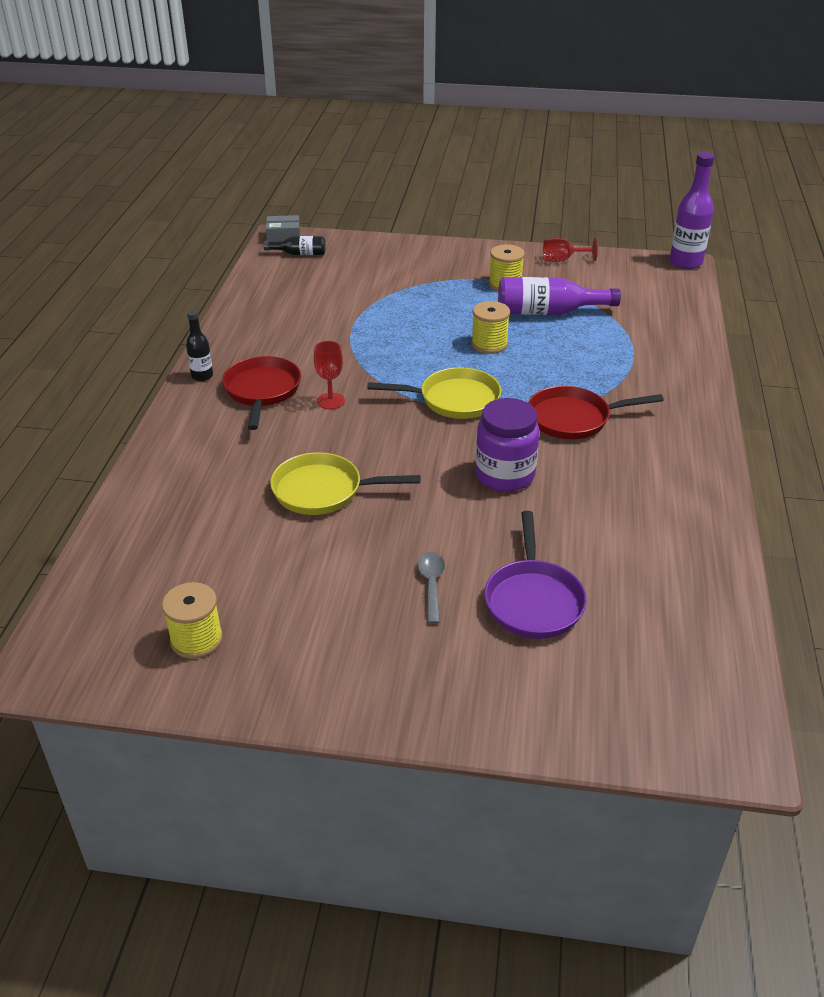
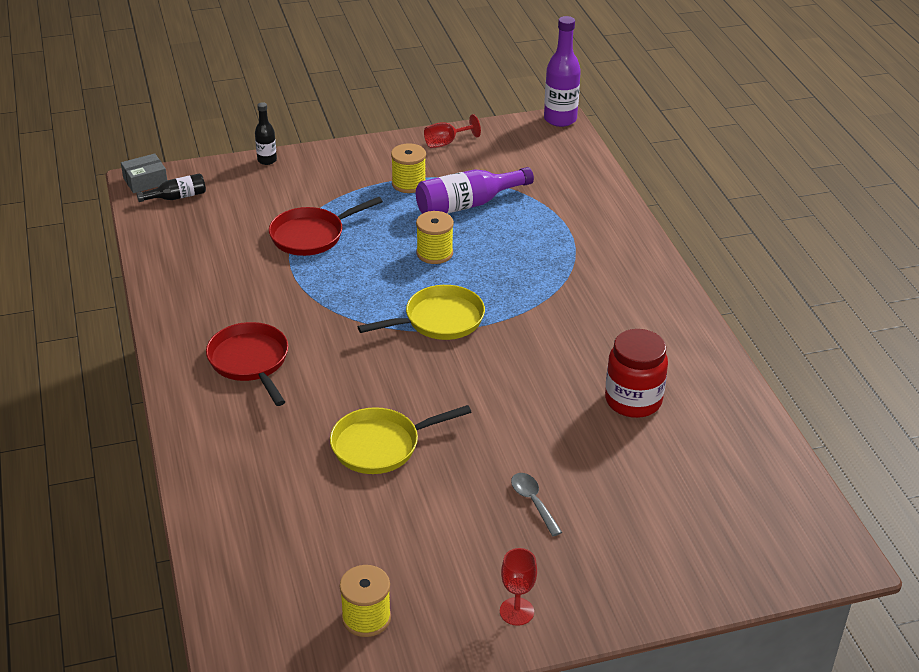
camera: 25 degrees left, 0 degrees up
black bottle [186,310,213,381] -> black bottle moved to [255,102,277,165]
red goblet [314,341,345,409] -> red goblet moved to [500,548,537,626]
purple jar [475,398,539,492] -> none
purple pan [484,511,587,639] -> none
red pan [528,386,664,439] -> red pan moved to [269,197,383,256]
none -> red jar [605,329,668,418]

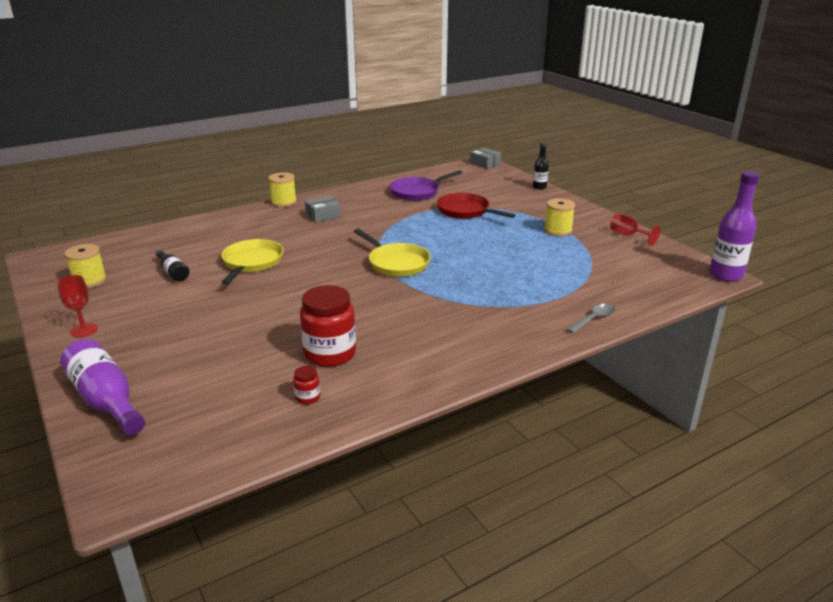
camera: 75 degrees right, 10 degrees down
black bottle [137,173,206,202] -> black bottle moved to [156,250,189,281]
red pan [206,322,288,406] -> grey box [305,196,341,222]
yellow pan [330,405,472,474] -> yellow pan turned 45 degrees clockwise [221,239,284,285]
purple bottle [416,167,534,214] -> purple bottle moved to [60,339,145,435]
yellow spool [416,211,454,264] -> yellow spool moved to [268,172,297,207]
grey spoon [511,473,562,536] -> grey spoon moved to [566,304,615,333]
none -> red jar [293,366,320,404]
none -> purple pan [389,170,463,201]

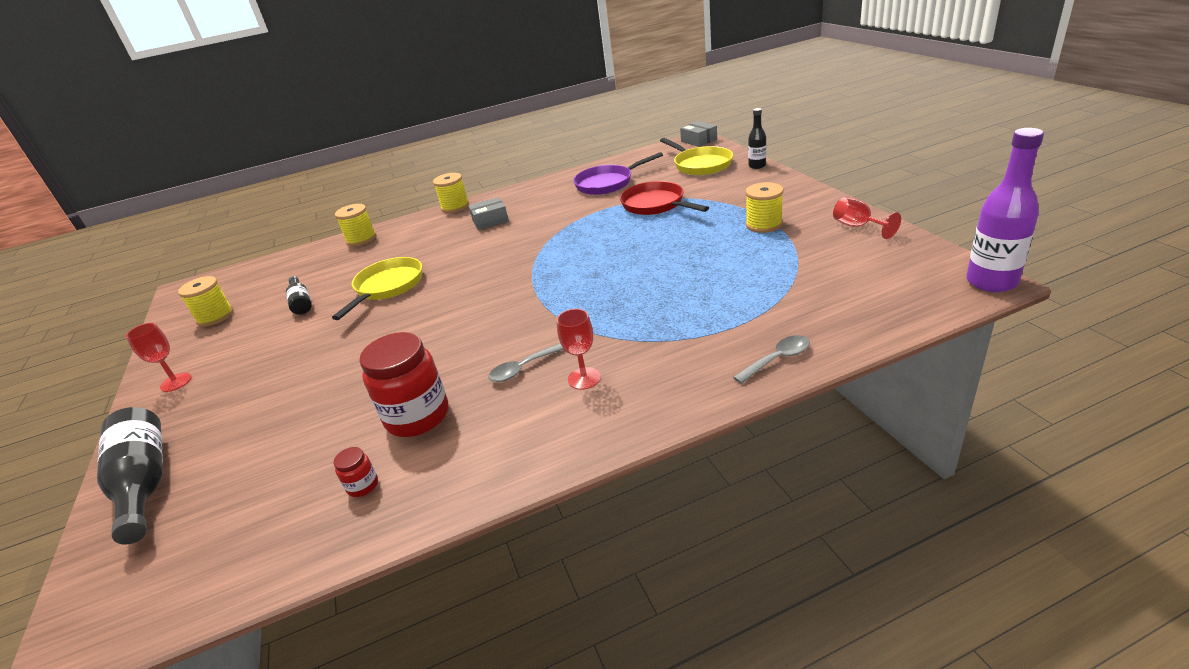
camera: 15 degrees right, 5 degrees up
purple bottle [60,339,145,435] -> black bottle [97,407,163,545]
yellow pan [354,229,431,277] -> yellow pan moved to [660,138,733,175]
none -> yellow spool [335,204,376,246]
none -> grey spoon [488,343,563,382]
none -> red goblet [556,309,601,390]

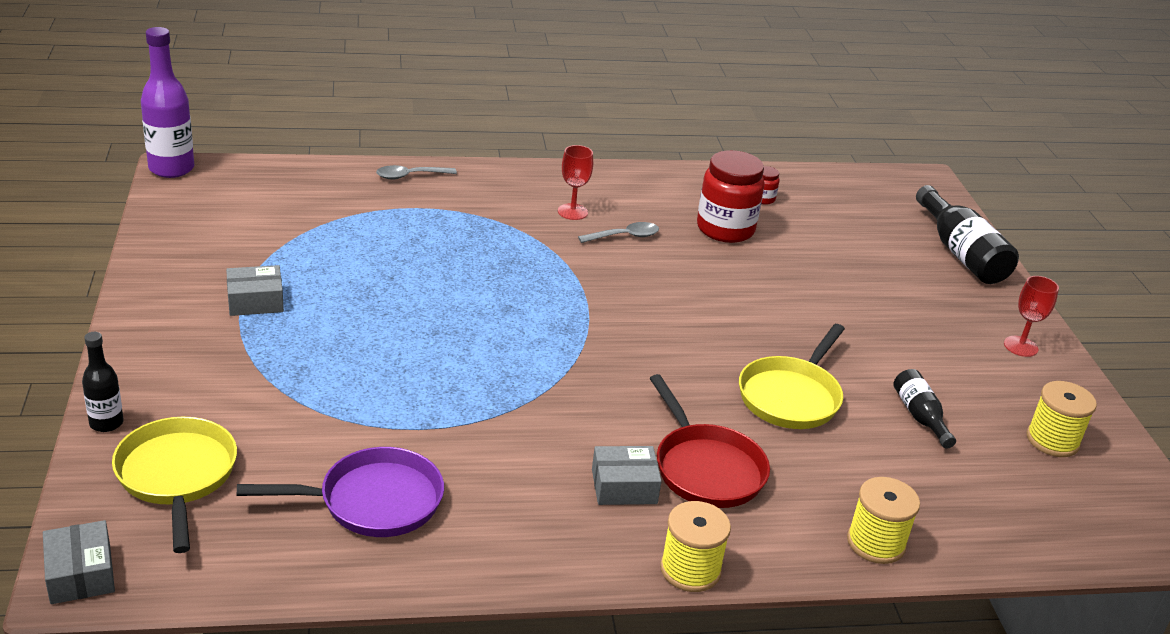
camera: 175 degrees left, 0 degrees up
red pan [620,181,709,215] -> red pan moved to [649,374,770,508]
yellow spool [745,182,784,233] -> grey box [226,265,284,316]
red goblet [833,197,901,239] -> none

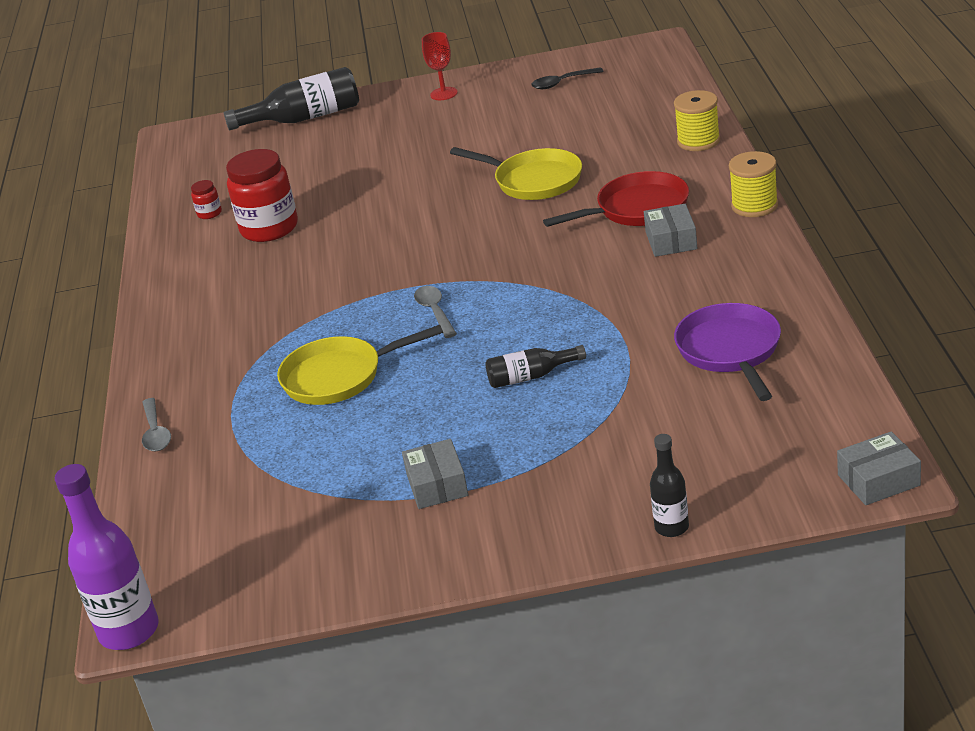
camera: 80 degrees left, 0 degrees up
yellow pan [112,417,237,553] -> yellow pan moved to [277,325,443,405]
red goblet [558,145,593,220] -> none
grey spoon [578,222,659,243] -> grey spoon moved to [414,286,457,338]
black bottle [893,369,956,449] -> black bottle moved to [485,345,586,388]
yellow spool [1026,381,1097,457] -> black spoon [531,67,604,89]

